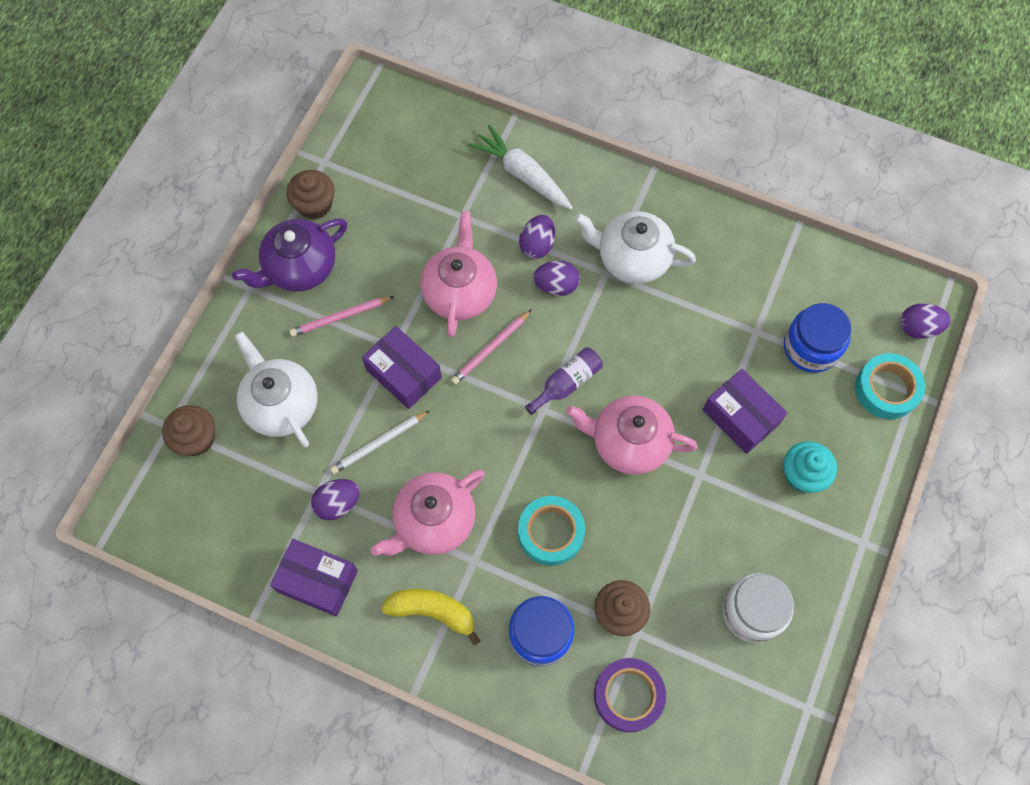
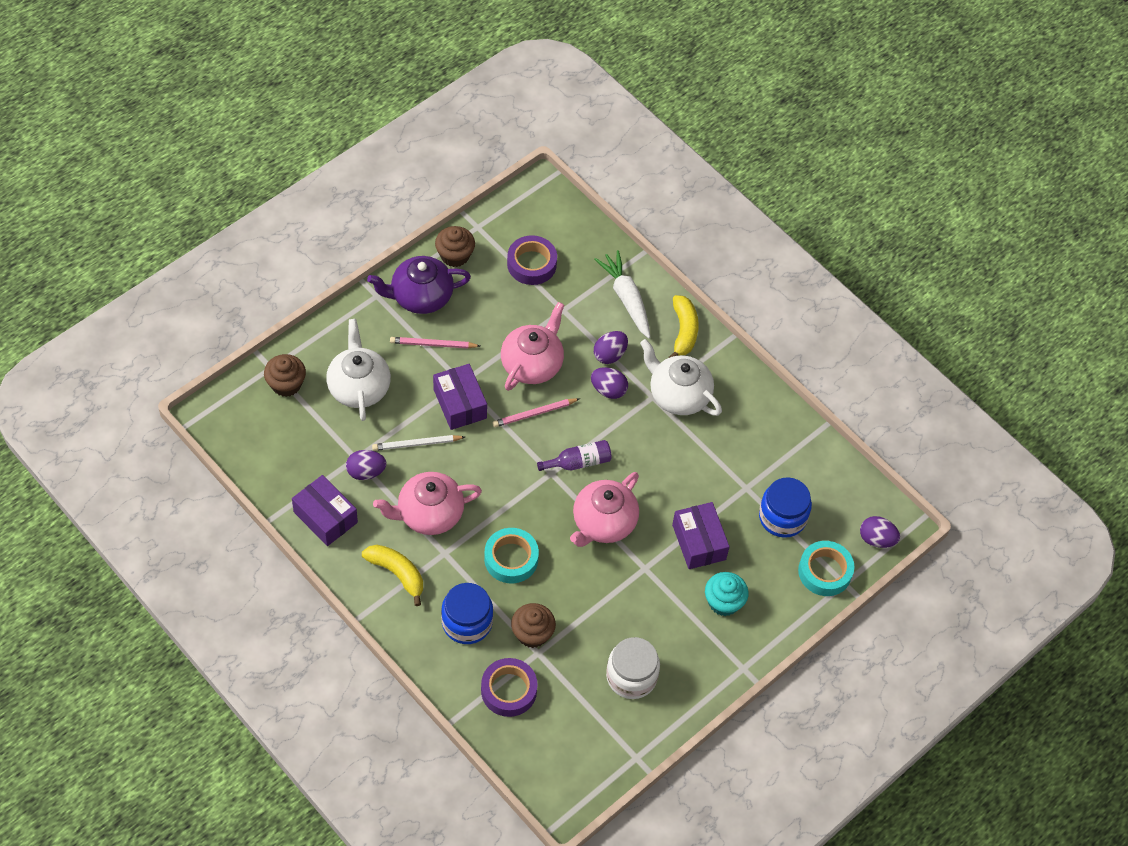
camera: 20 degrees right, 10 degrees down
pink teapot [566,395,698,475] -> pink teapot turned 90 degrees counterclockwise [570,472,639,547]
none -> purple tape [507,235,557,285]
none -> yellow banana [669,295,699,358]

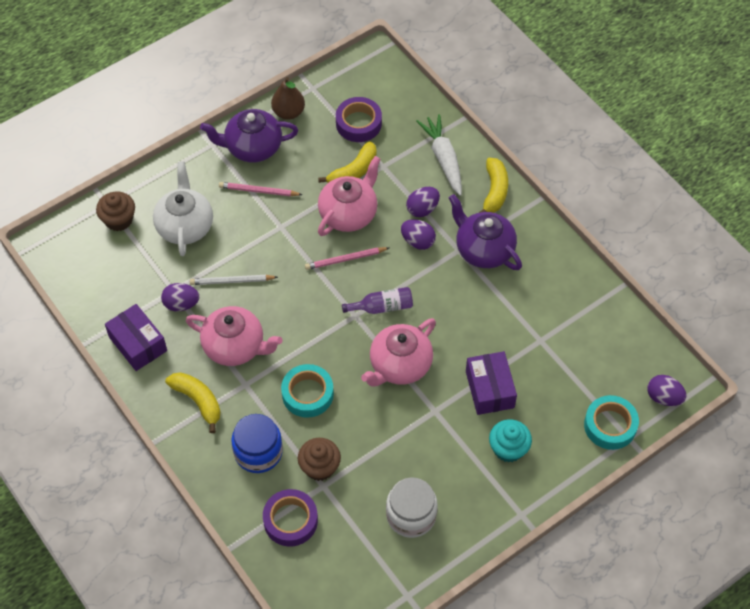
camera: 10 degrees right, 0 degrees up
pink teapot [373,472,482,535] -> pink teapot turned 150 degrees counterclockwise [186,306,282,366]
purple box [433,364,487,430] -> none
brown cupcake [435,226,475,267] -> brown pear [271,77,305,120]
white teapot [640,339,722,416] -> purple teapot [449,194,522,270]
blue jar [759,477,812,538] -> none
none -> yellow banana [318,141,377,183]

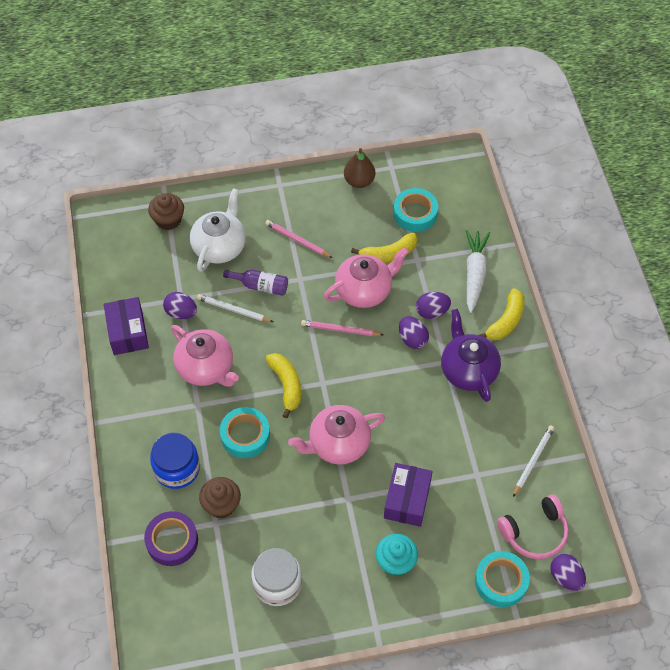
camera: 25 degrees right, 0 degrees up
yellow banana [165,372,221,433] -> yellow banana moved to [266,353,301,418]
purple teapot [200,109,298,162] -> none
purple tape [336,97,382,142] -> turquoise tape [393,188,438,232]
purple bottle [342,287,413,314] -> purple bottle moved to [223,270,288,296]
none -> pink headphones [497,495,569,559]
none -> white pencil [513,425,554,497]

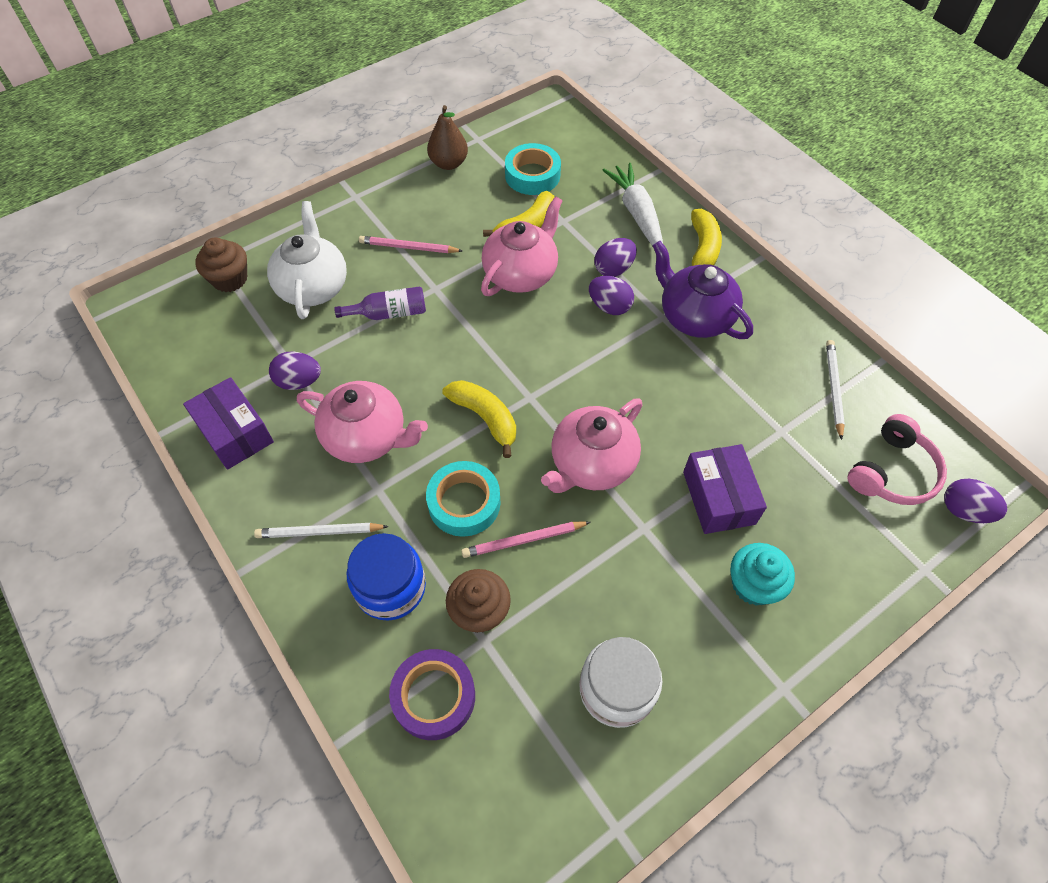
camera: 25 degrees left, 0 degrees up
white pencil [197,294,273,322] -> white pencil moved to [254,523,389,538]
pink pencil [301,320,384,336] -> pink pencil moved to [461,521,591,558]
turquoise tape [475,551,530,607] -> none

